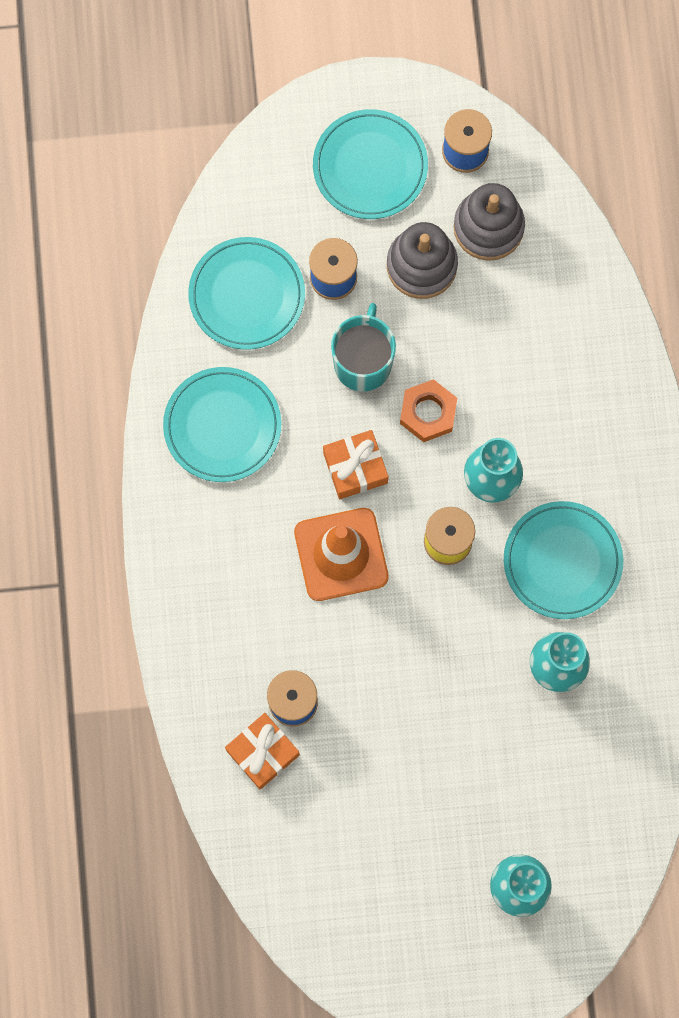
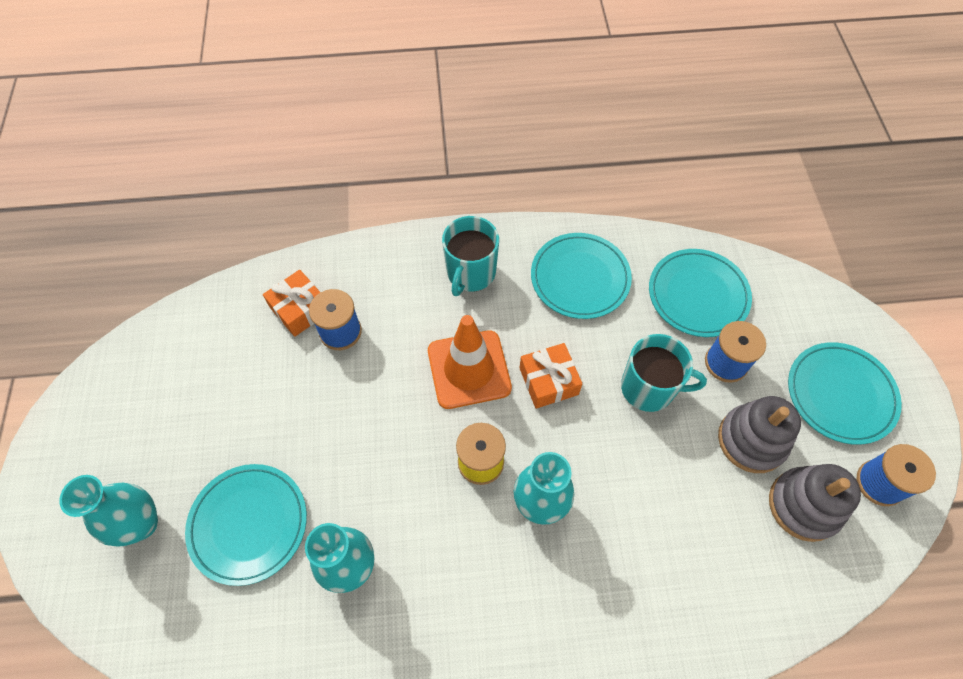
camera: 90 degrees right, 15 degrees down
orange nut [400,379,457,442] -> none
turquoise plate [504,501,623,619] -> turquoise plate moved to [185,464,307,586]
none -> turquoise mug [442,216,499,296]

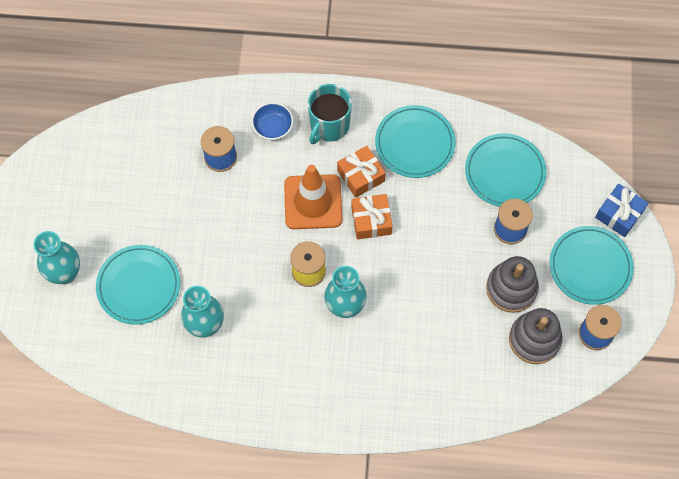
camera: 10 degrees right, 5 degrees up
orange gift [263,270,320,337] -> orange gift moved to [337,146,386,198]
turquoise mug [621,334,707,412] -> none
none -> blue bowl [251,102,293,140]
none -> blue gift [595,184,648,237]

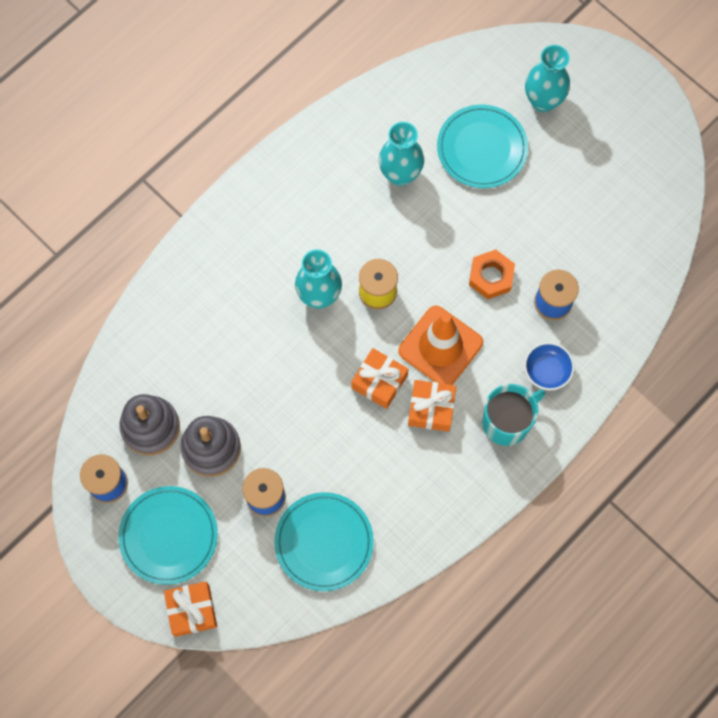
camera: 130 degrees right, 5 degrees up
turquoise mug [308,84,352,144] -> turquoise mug turned 75 degrees clockwise [482,384,545,446]
turquoise plate [375,105,455,178] -> none
blue gift [595,184,648,237] -> orange gift [164,581,217,637]
none -> orange nut [469,250,515,299]

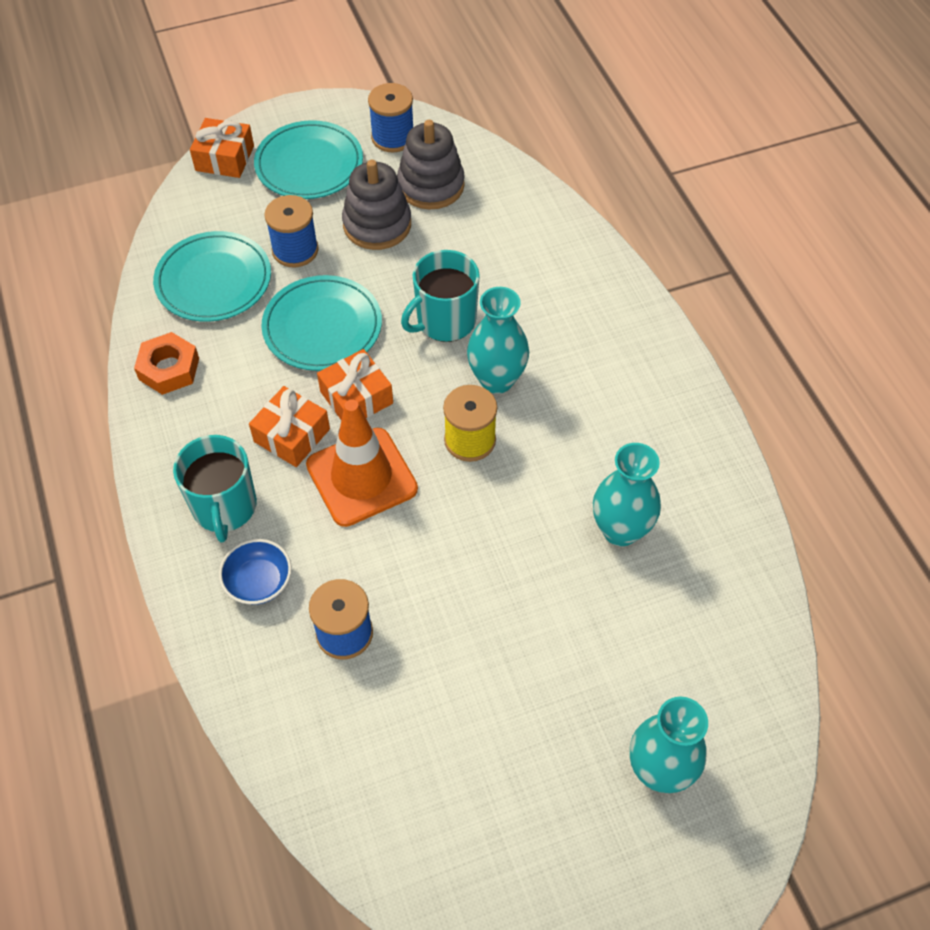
camera: 115 degrees right, 15 degrees down
turquoise plate [437,105,528,188] -> turquoise plate moved to [261,275,382,371]
orange nut [469,250,515,299] -> orange nut moved to [134,332,199,395]
none -> turquoise mug [401,250,480,342]

